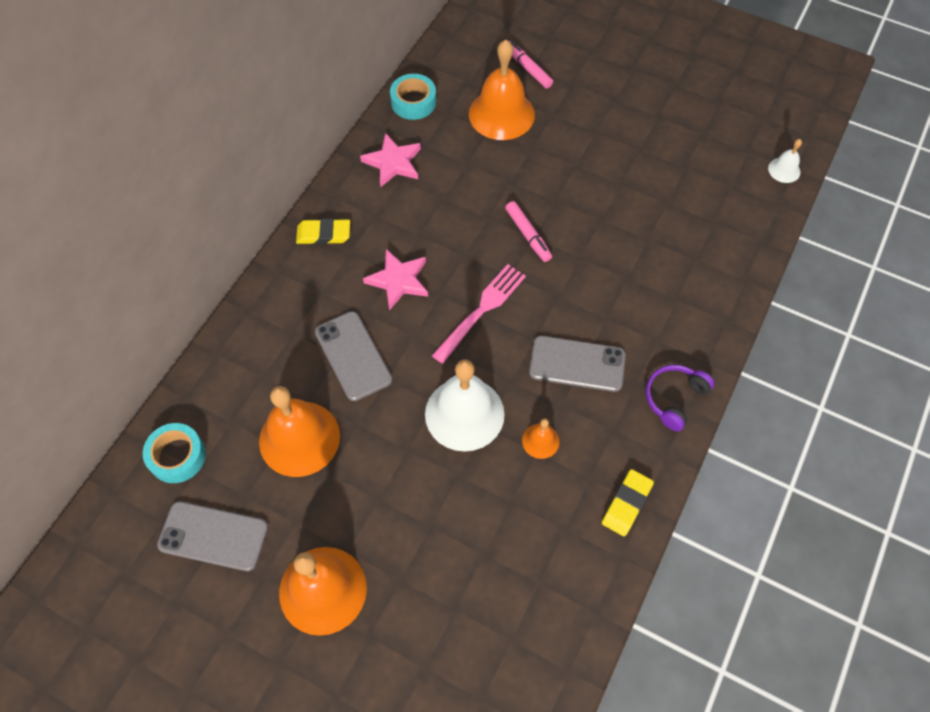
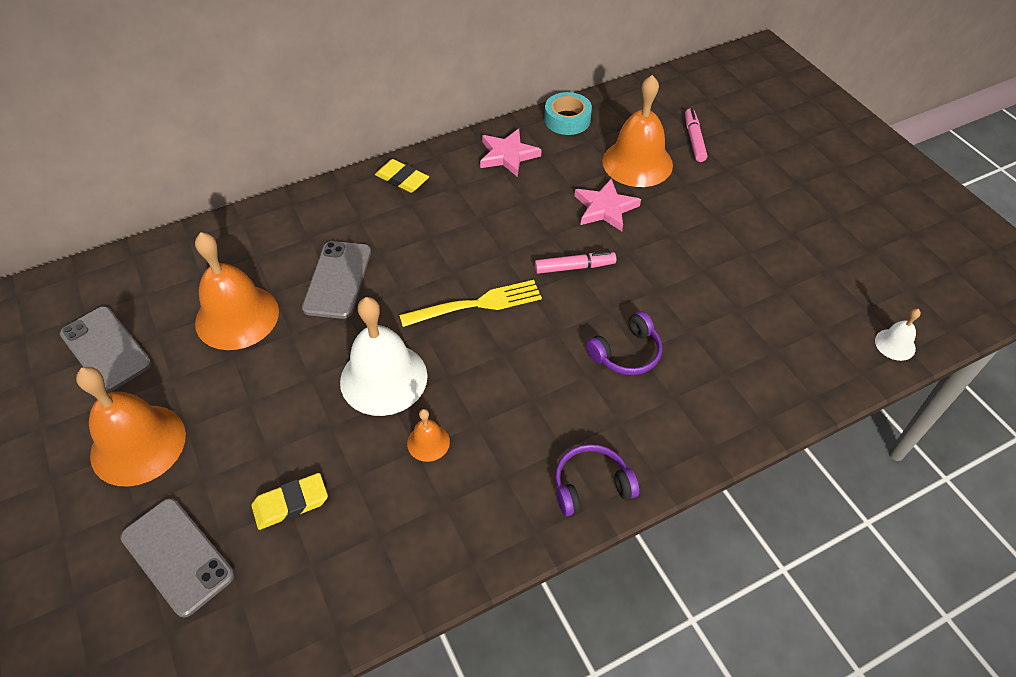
camera: 35 degrees right, 10 degrees down
turquoise tape [143,423,206,483] -> none
pink star [363,249,428,310] -> pink star moved to [574,179,641,231]
pink fork [432,264,526,364] -> yellow fork [399,280,542,327]
pink marker [505,201,552,262] -> pink marker turned 105 degrees counterclockwise [535,251,617,274]
grey phone [529,336,626,392] -> grey phone moved to [120,498,234,618]
yellow eraser [602,469,654,536] -> yellow eraser moved to [252,473,328,530]
none -> purple headphones [586,311,662,375]

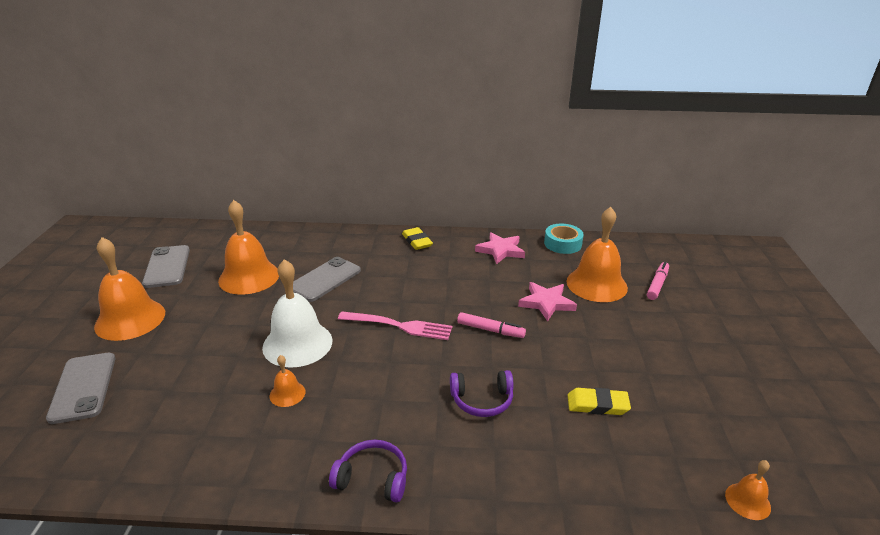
camera: 30 degrees right, 20 degrees down
yellow eraser [252,473,328,530] -> yellow eraser moved to [568,388,631,415]
yellow fork [399,280,542,327] -> pink fork [338,311,453,340]
white bell [875,309,921,361] -> orange bell [725,460,771,520]

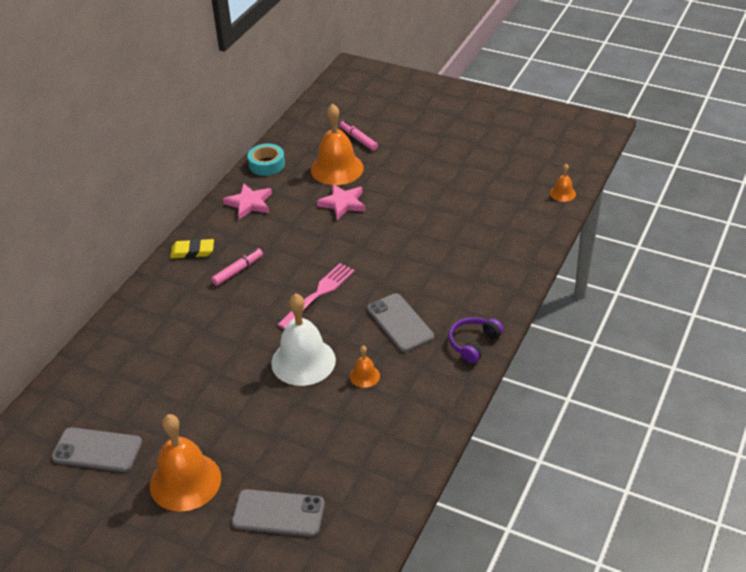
camera: 65 degrees left, 10 degrees up
orange bell [218,200,279,295] -> none
grey phone [293,257,361,302] -> grey phone moved to [367,294,434,352]
purple headphones [450,370,514,417] -> none
pink marker [457,312,526,338] -> pink marker moved to [211,248,263,286]
yellow eraser [568,388,631,415] -> none

